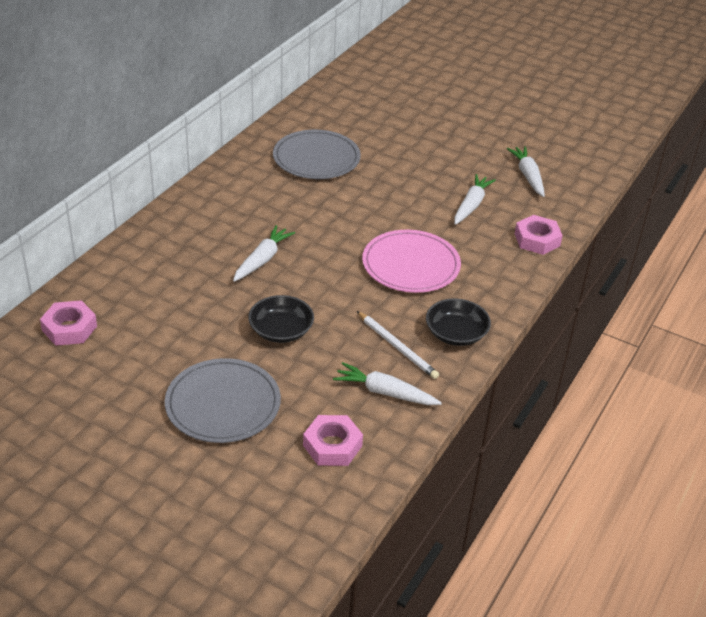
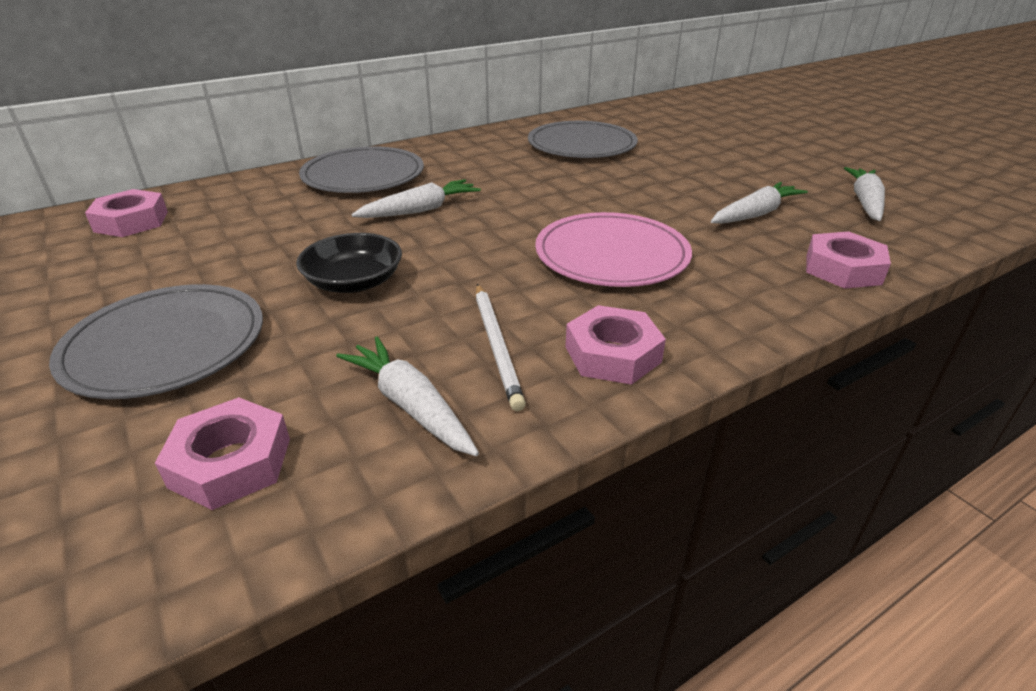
camera: 30 degrees right, 5 degrees down
black bowl [426,298,491,346] -> pink nut [565,305,666,385]
none -> grey plate [299,146,424,193]

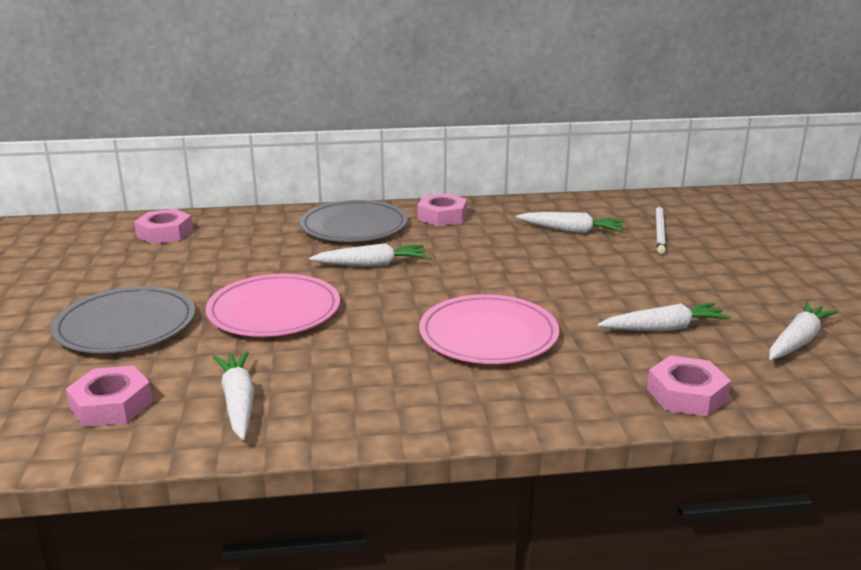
camera: 25 degrees right, 10 degrees down
black bowl [296,233,402,293] -> pink plate [206,274,340,337]
white pencil [476,284,526,411] -> white pencil moved to [656,205,666,254]
grey plate [528,121,638,158] -> white carrot [516,212,624,234]
pink nut [565,305,666,385] -> pink nut moved to [418,193,467,226]

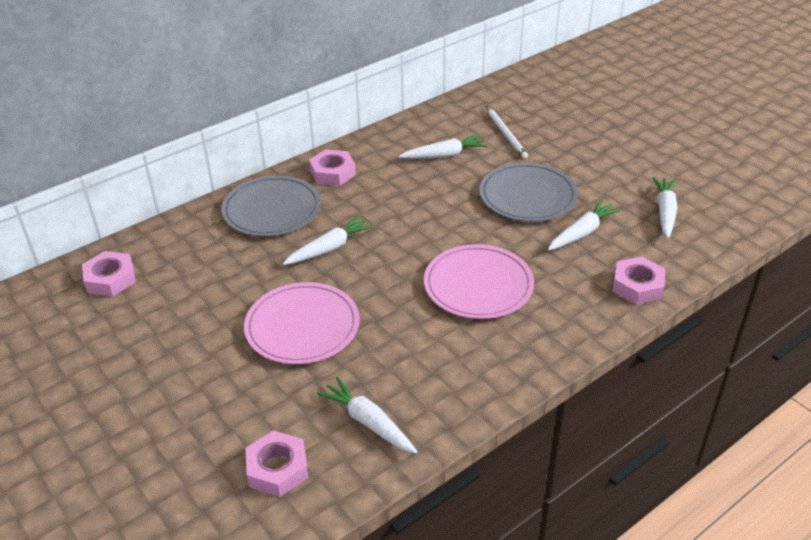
camera: 30 degrees left, 15 degrees up
grey plate [51,286,195,353] -> grey plate moved to [479,163,578,222]

